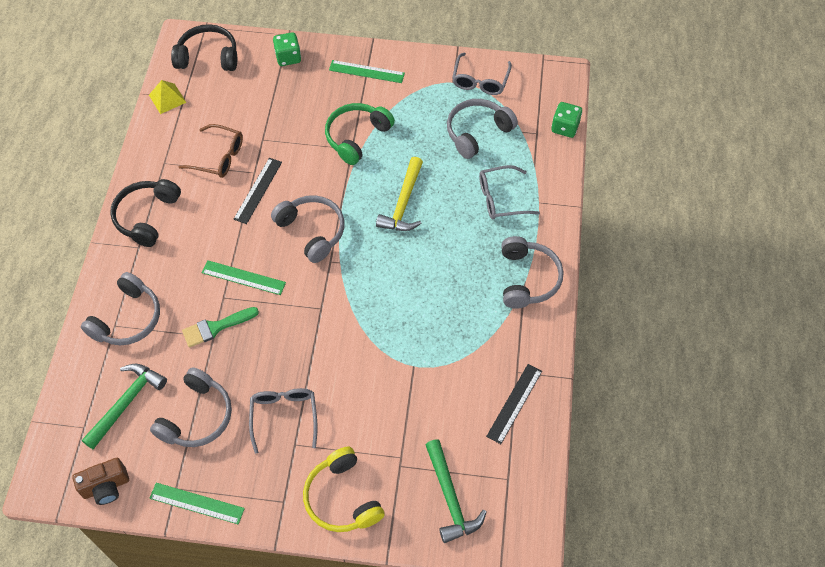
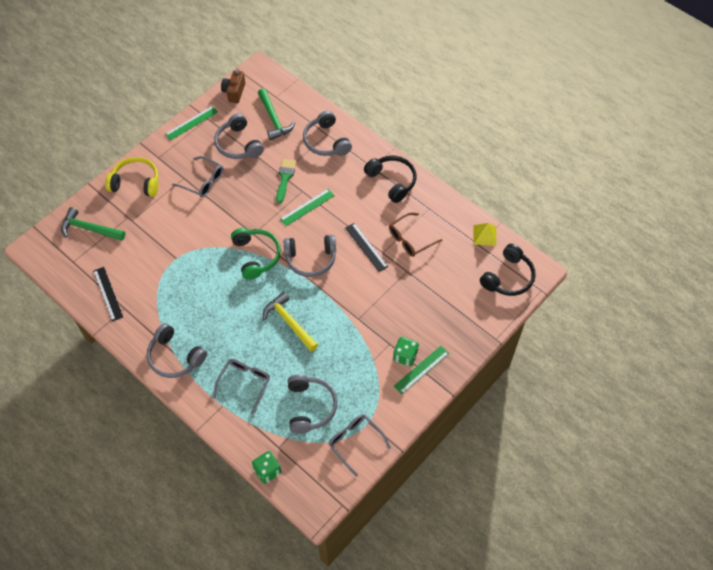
camera: 125 degrees right, 0 degrees up
green dice [273,32,301,66] -> green dice moved to [393,337,419,366]
green headphones [325,103,395,165] -> green headphones moved to [231,228,281,280]

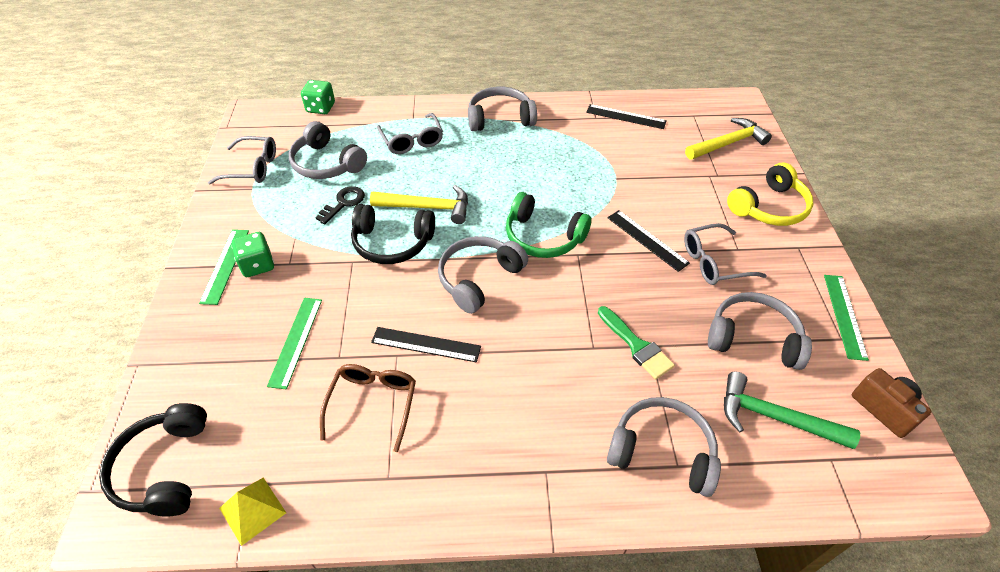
camera: 135 degrees right, 10 degrees down
green hammer [61,207,125,241] -> yellow hammer [685,118,772,159]
green ruler [280,189,335,226] -> green ruler moved to [267,298,322,390]
black headphones [364,156,417,203] -> black headphones moved to [351,204,435,264]
none -> black key [315,186,365,224]
none -> black ruler [607,210,690,272]

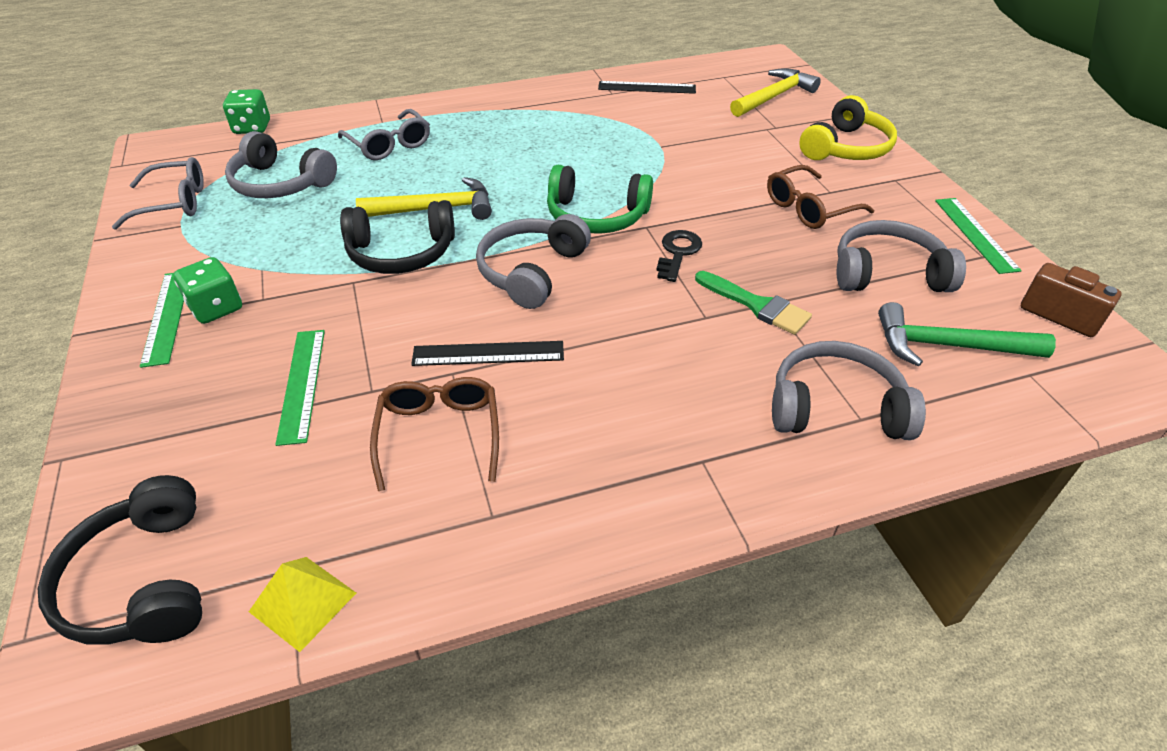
camera: 15 degrees left, 5 degrees down
black key [315,186,365,224] -> black key moved to [656,230,702,282]
grey headphones [468,87,537,131] -> none
black ruler [607,210,690,272] -> none
grey glasses [684,223,767,285] -> brown glasses [767,165,874,229]

